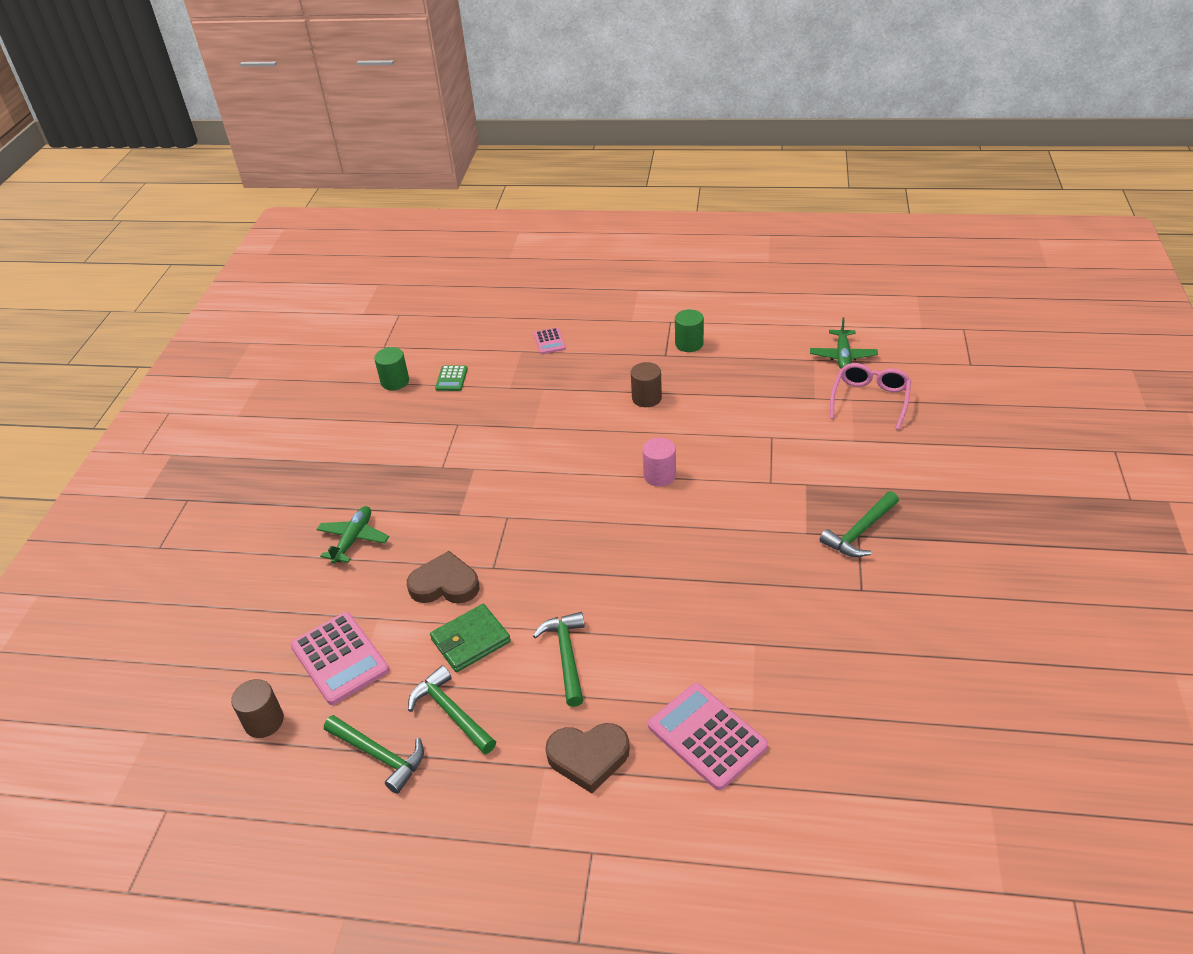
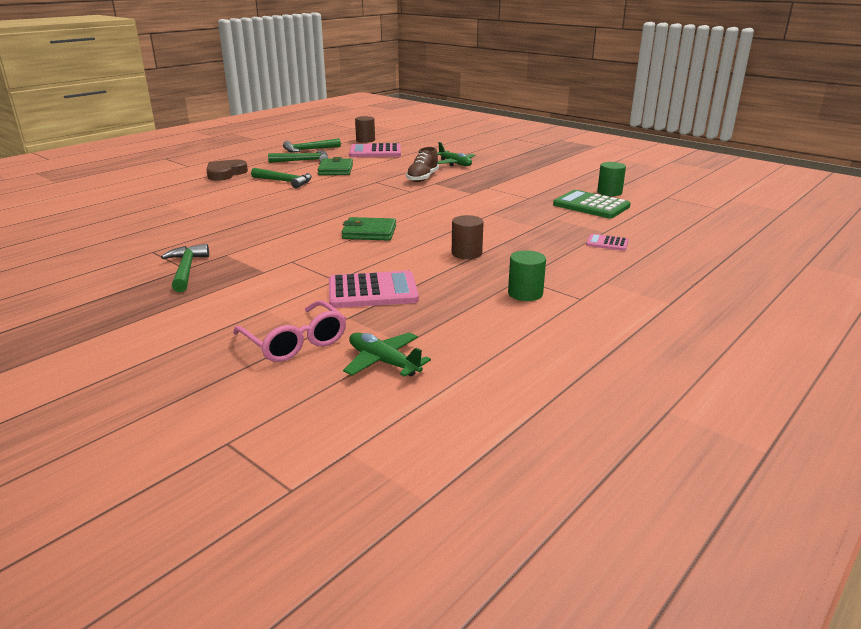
camera: 120 degrees right, 15 degrees down
brown heart [407,551,479,604] -> none
green calculator [435,366,468,391] -> green calculator [553,190,631,219], size x1.92
pink cylinder [642,438,676,487] -> green wallet [342,217,396,241]
pink calculator [648,683,768,790] -> pink calculator moved to [329,271,419,308]
none -> brown shoe [406,147,439,182]

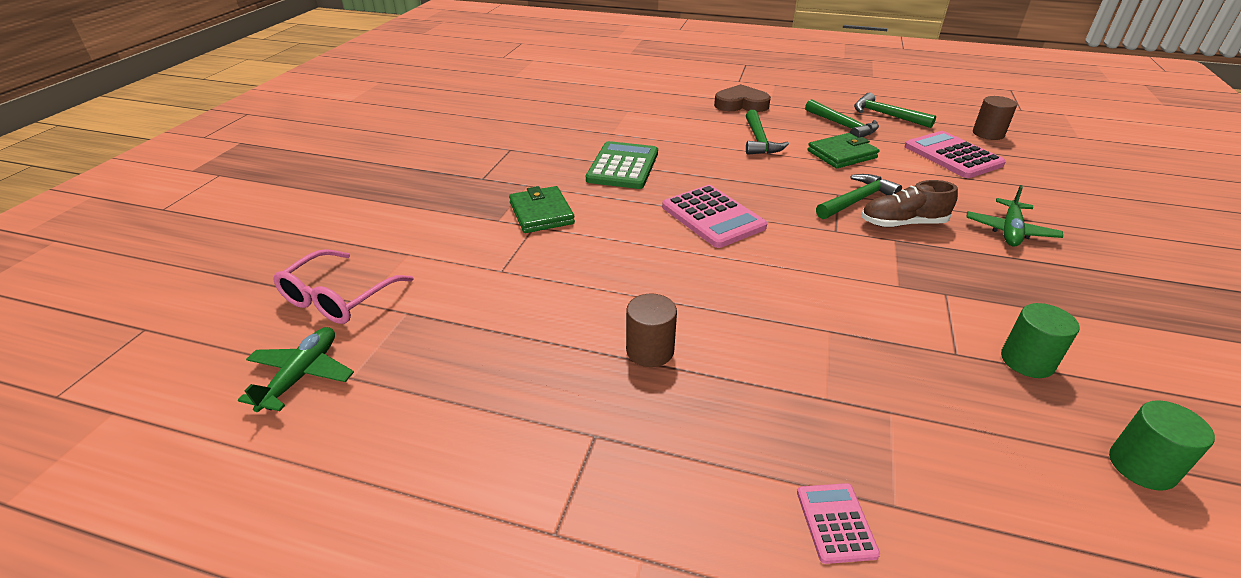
camera: 65 degrees right, 10 degrees up
green hammer [161,244,209,292] -> green hammer moved to [816,174,902,219]
pink calculator [329,271,419,308] -> pink calculator moved to [662,185,767,248]
green wallet [342,217,396,241] -> green wallet moved to [509,186,575,233]
green cylinder [508,250,546,301] -> green cylinder moved to [1001,303,1079,378]
green calculator [553,190,631,219] -> green calculator moved to [586,141,658,189]

